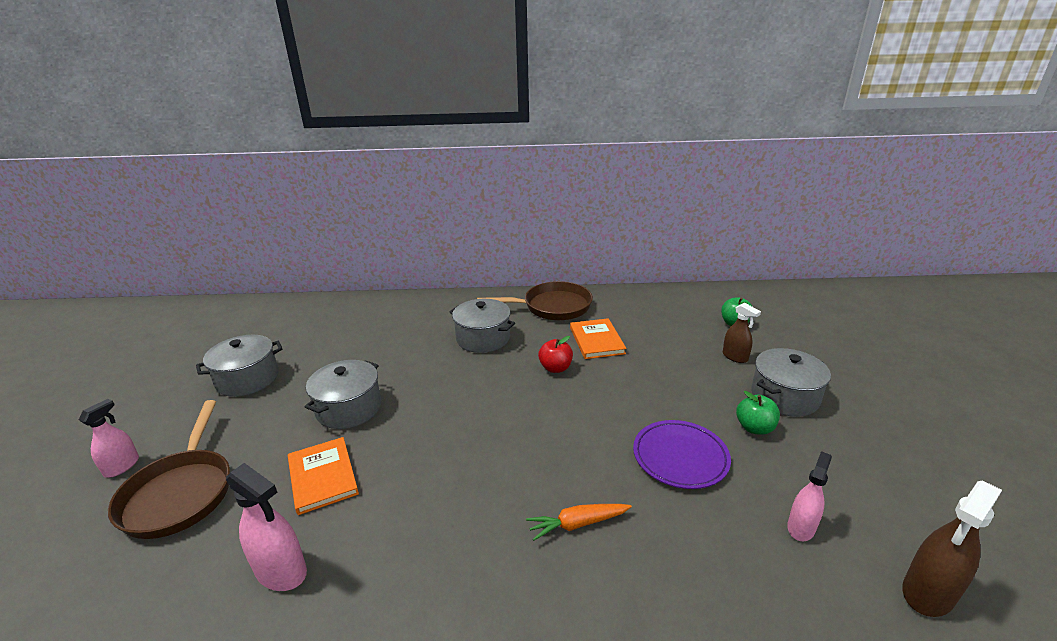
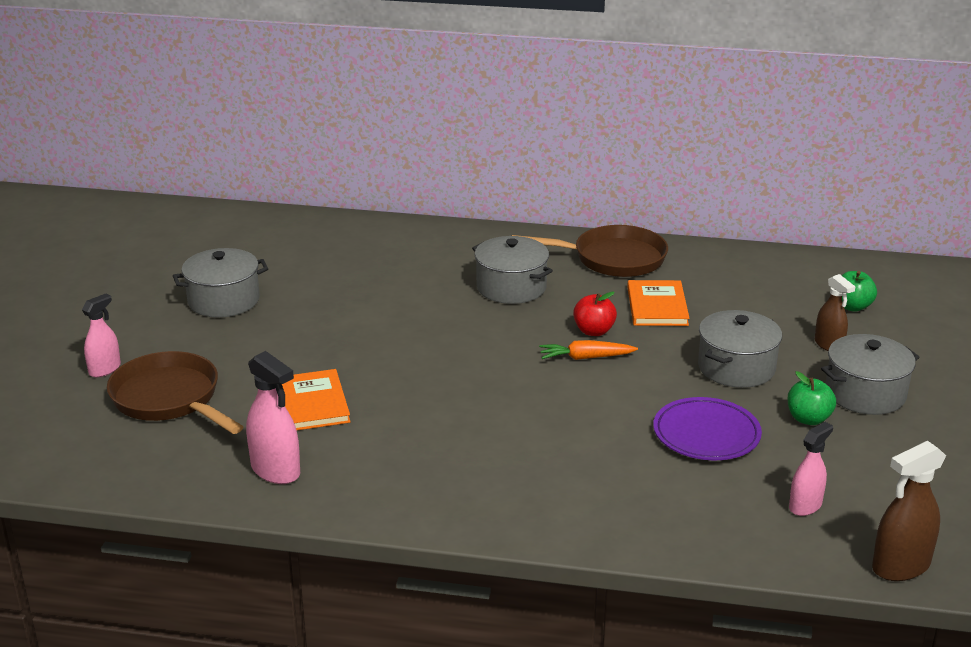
camera: 10 degrees right, 0 degrees up
brown pan [108,400,230,539] -> brown pan turned 135 degrees clockwise [107,351,243,434]
grey pot [305,360,381,429] -> grey pot moved to [698,310,782,388]
orange carrot [526,504,632,541] -> orange carrot moved to [539,340,638,360]

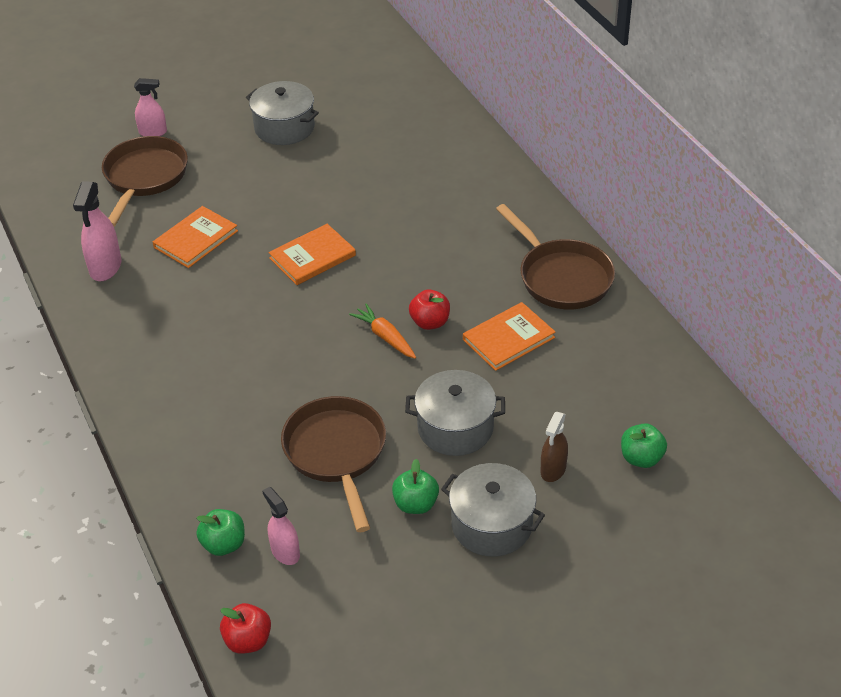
camera: 55 degrees right, 15 degrees up
grey pot [472,236,553,304] -> none
purple plate [653,397,762,460] -> brown pan [281,396,386,532]
pink spray bottle [789,422,833,516] -> pink spray bottle turned 135 degrees counterclockwise [262,487,300,565]
brown spray bottle [872,441,946,581] -> red apple [220,603,271,654]
none -> green apple [196,509,245,556]
none -> orange book [269,224,356,285]

